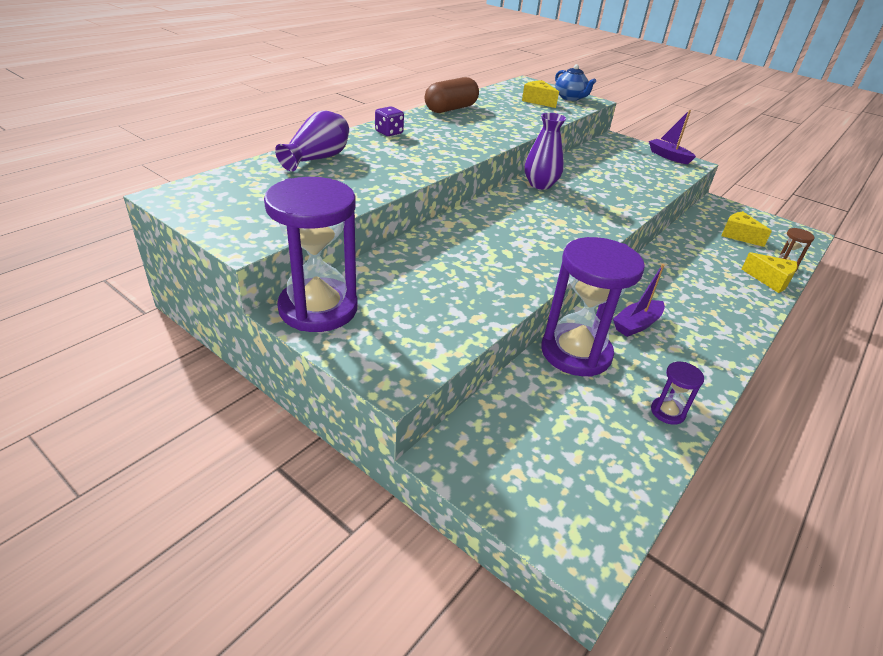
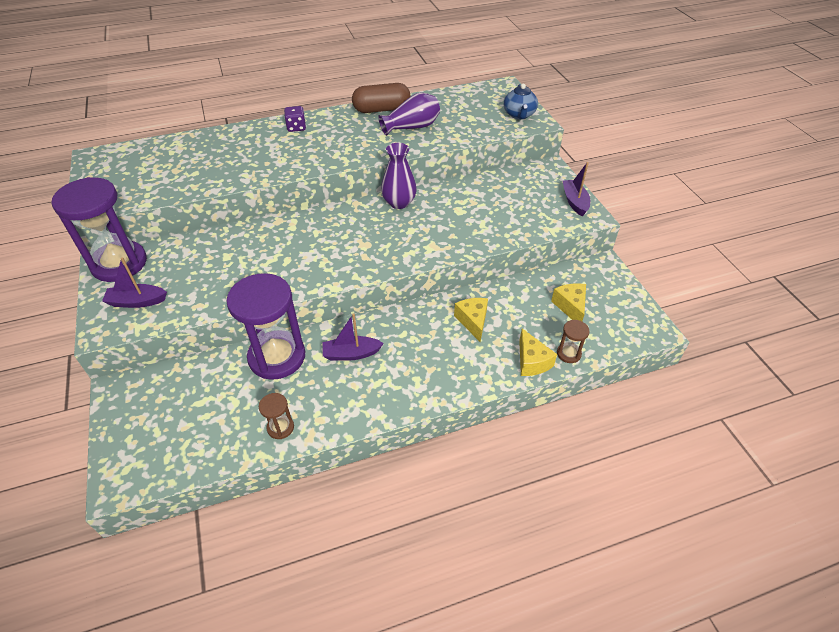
camera: 35 degrees right, 10 degrees up
purple vase [275,110,349,171] -> purple vase moved to [378,93,440,136]
yellow cheese [522,80,559,108] -> yellow cheese moved to [454,298,488,342]
purple hourglass [651,362,704,425] -> brown hourglass [259,393,294,439]
none -> purple boat [102,257,167,308]

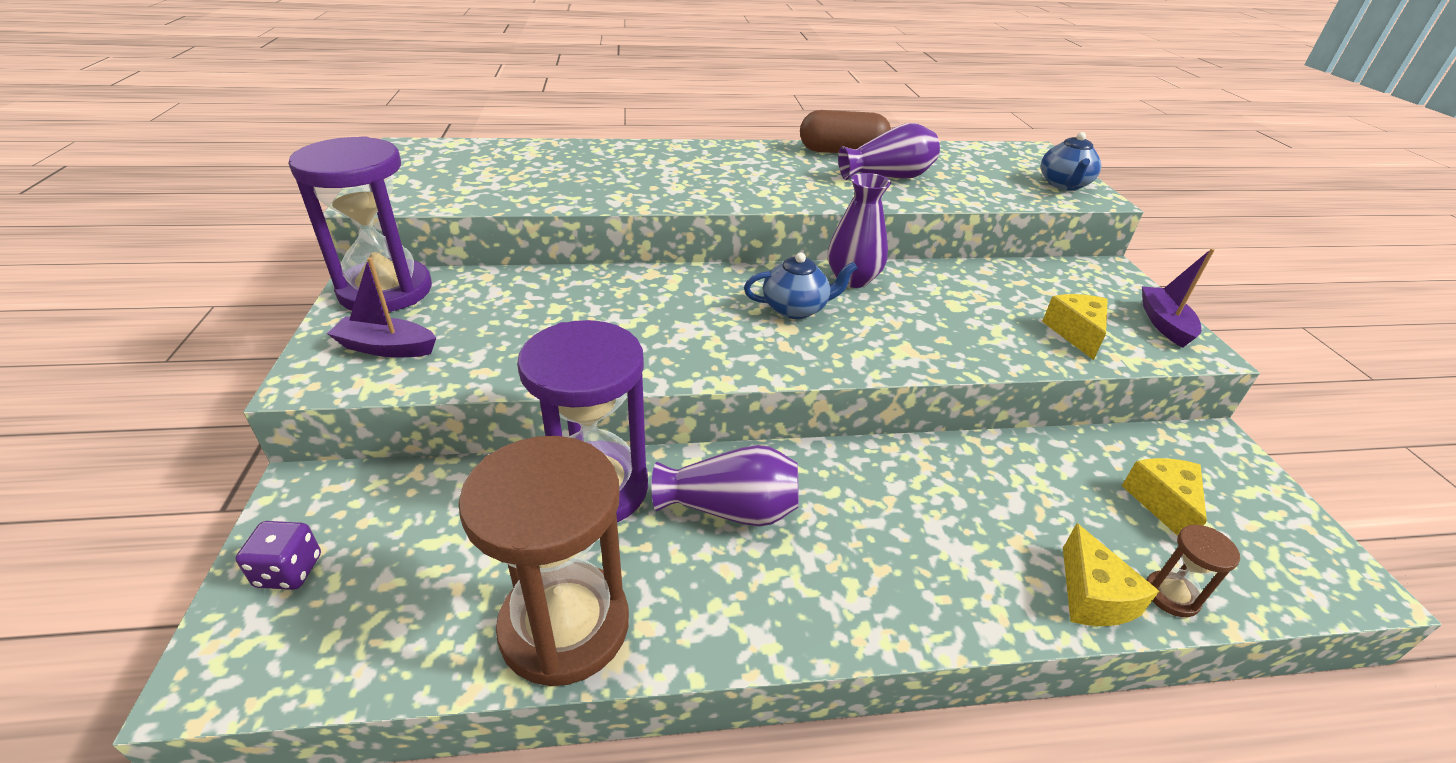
camera: 10 degrees right, 10 degrees down
brown hourglass [259,393,294,439] -> brown hourglass [458,436,629,686], size x2.32
purple dice [284,106,306,132] -> purple dice moved to [236,521,321,590]
purple boat [323,313,384,361] -> purple vase [652,445,799,526]
yellow cheese [454,298,488,342] -> yellow cheese moved to [1042,294,1108,360]
none -> blue teapot [744,252,857,319]

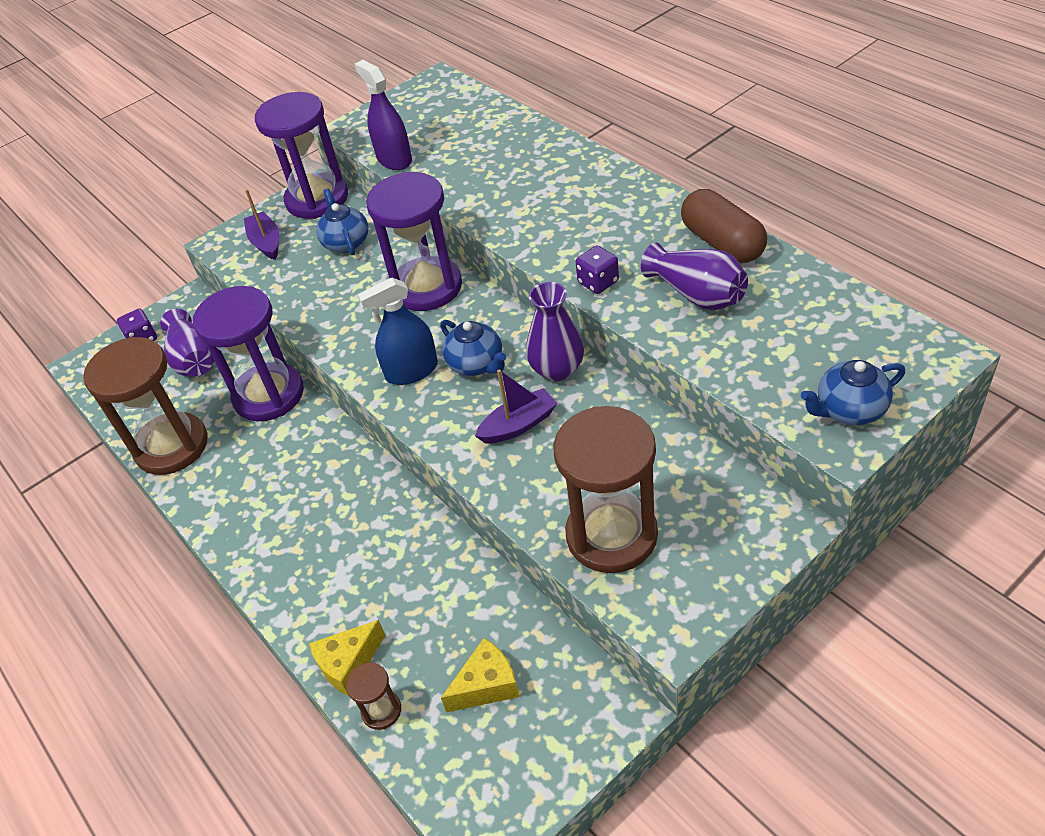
camera: 65 degrees right, 10 degrees up
purple vase [652,445,799,526] -> purple vase moved to [160,309,215,377]
yellow cheese [1042,294,1108,360] -> brown hourglass [553,406,658,573]
purple boat [1142,248,1215,347] -> purple boat moved to [475,369,558,443]
none -> blue teapot [316,188,369,255]
none -> purple spray bottle [355,60,412,170]
none -> blue spray bottle [358,278,438,385]
none -> purple hourglass [366,172,462,311]
none -> purple dice [576,246,619,294]

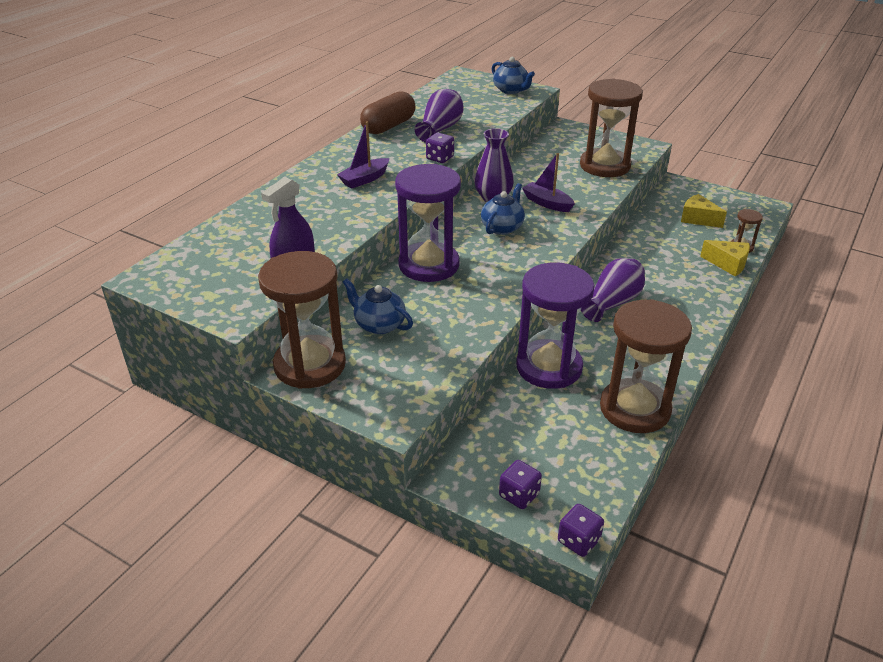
camera: 115 degrees left, 10 degrees down
purple vase [160,309,215,377] -> purple vase moved to [581,258,645,322]
purple boat [244,189,279,260] -> purple boat moved to [337,121,389,189]
purple hourglass [255,92,348,219] -> brown hourglass [258,251,346,389]
blue teapot [316,188,369,255] -> blue teapot turned 75 degrees clockwise [343,278,413,334]
blue spray bottle [358,278,438,385] -> none
none -> purple dice [558,504,604,557]

